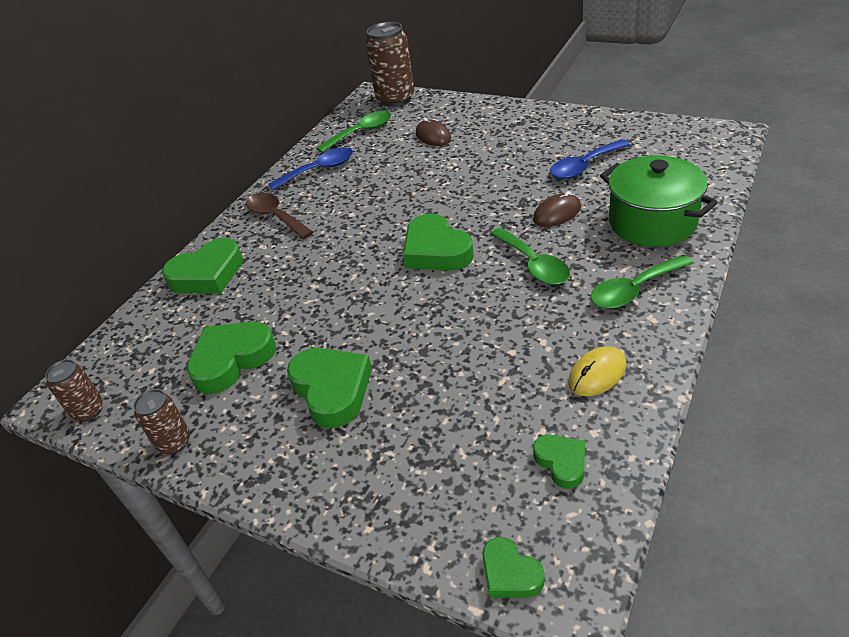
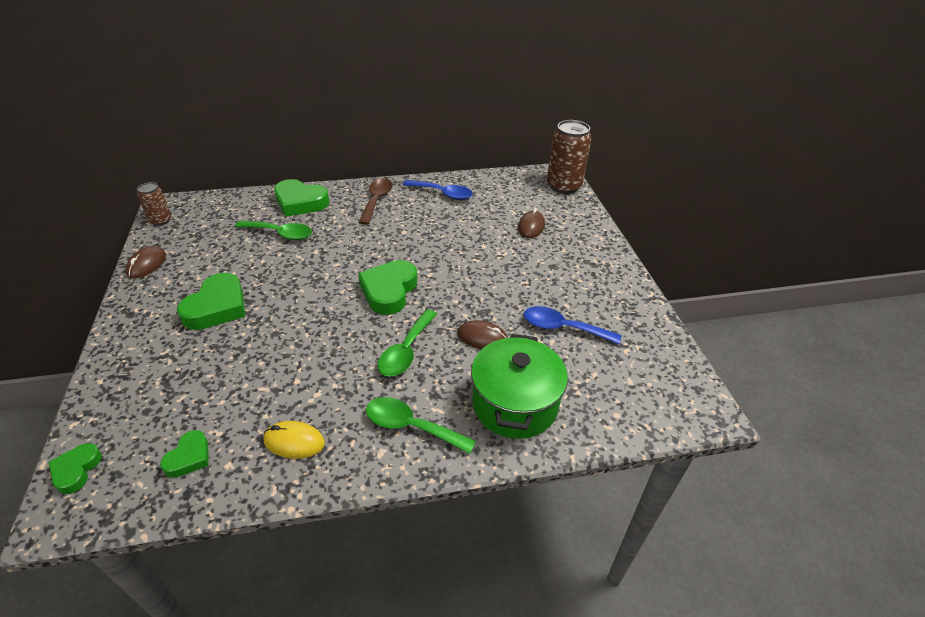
camera: 45 degrees right, 0 degrees up
brown can [133,389,190,454] -> brown mouse [125,246,166,278]
green heart [187,322,276,394] -> none
green spoon [317,111,391,153] -> green spoon moved to [235,220,312,240]

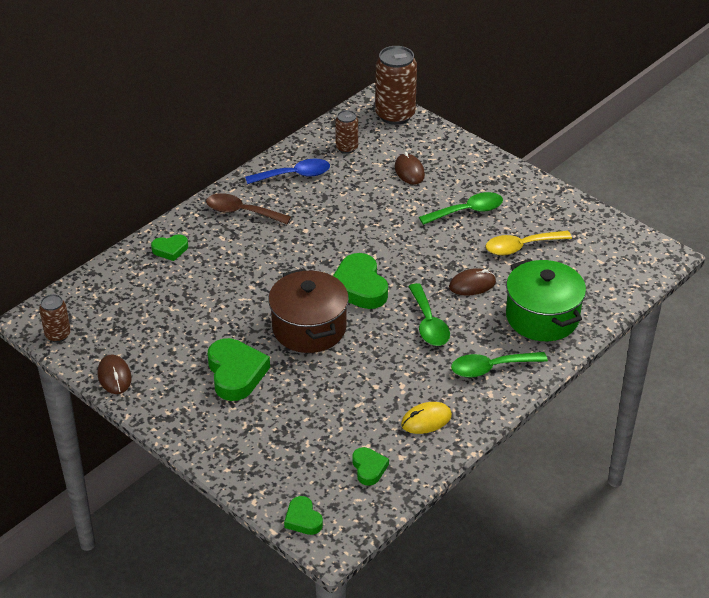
camera: 35 degrees left, 0 degrees up
green spoon [235,220,312,240] -> green spoon moved to [419,192,503,225]
green heart [274,179,329,217] -> green heart [151,234,188,261], size x0.55
brown spoon [358,178,393,225] -> brown spoon turned 45 degrees counterclockwise [206,193,291,224]
blue spoon [524,306,621,344] -> yellow spoon [486,231,572,255]
none -> brown pot [268,268,349,353]
none -> brown can [335,110,358,154]

